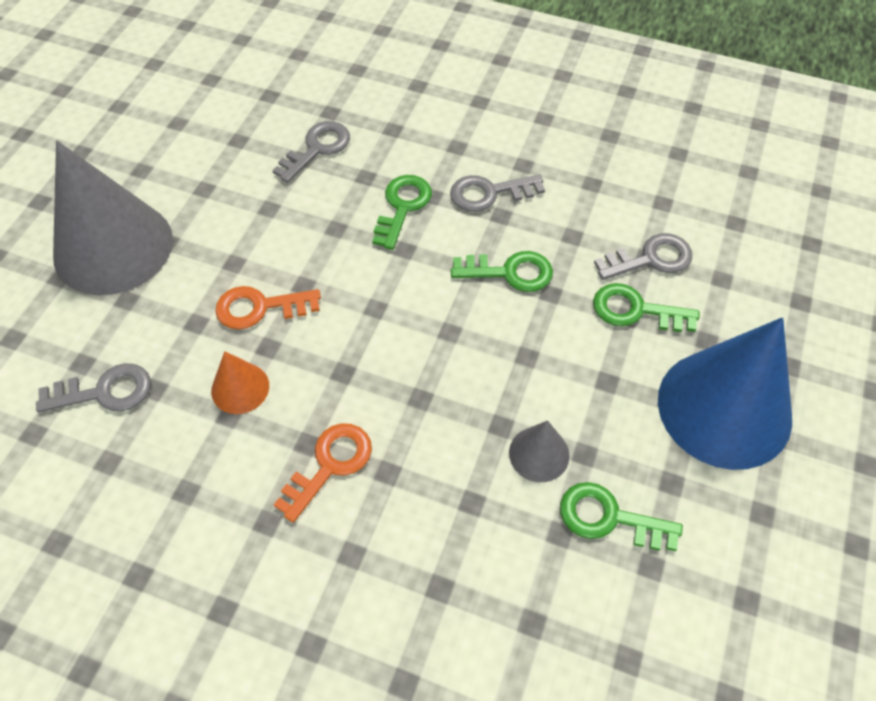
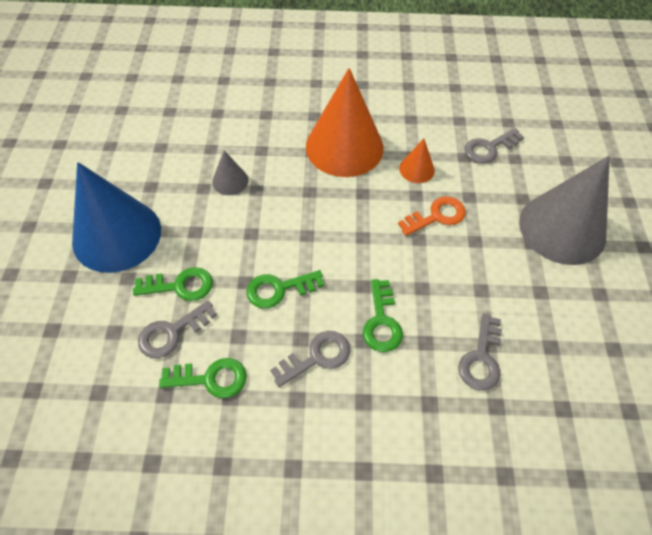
camera: 160 degrees right, 0 degrees up
orange key [274,423,372,523] -> orange cone [306,68,383,177]
green key [560,482,683,551] -> green key moved to [159,358,247,398]

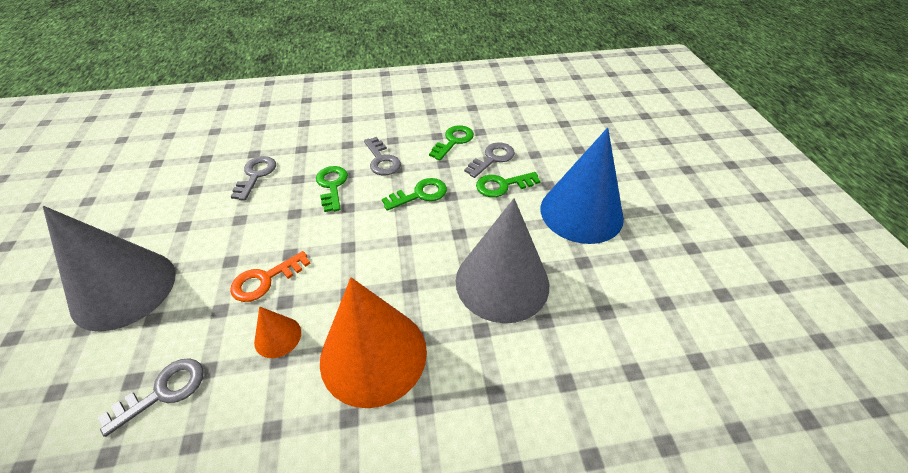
camera: 170 degrees right, 10 degrees down
green key [159,358,247,398] -> green key turned 135 degrees clockwise [429,125,474,161]
grey cone [212,150,248,195] -> grey cone [456,198,549,323], size x2.26
grey key [270,331,350,387] -> grey key turned 75 degrees counterclockwise [364,137,401,175]

